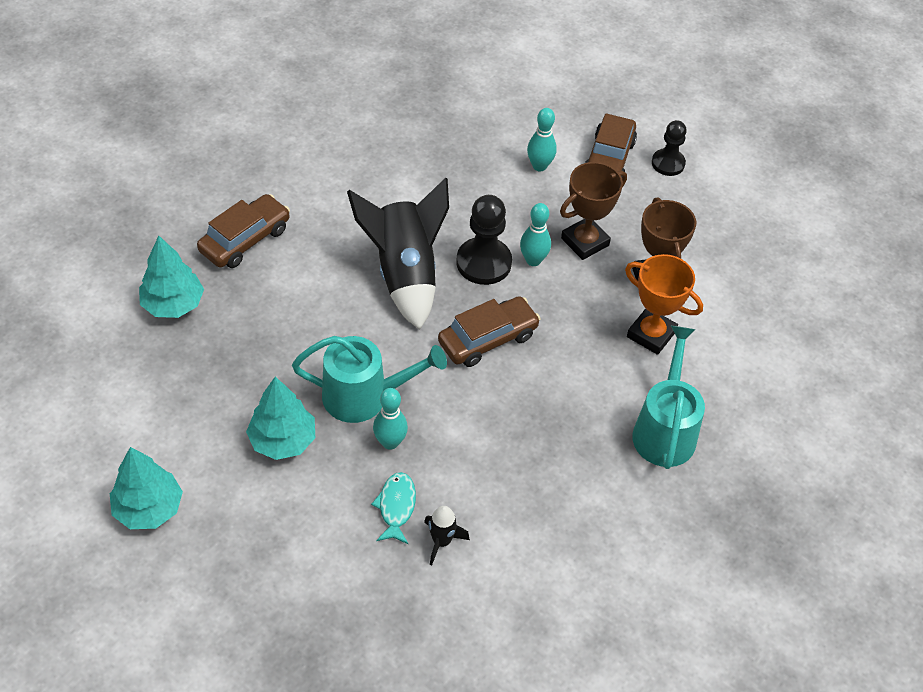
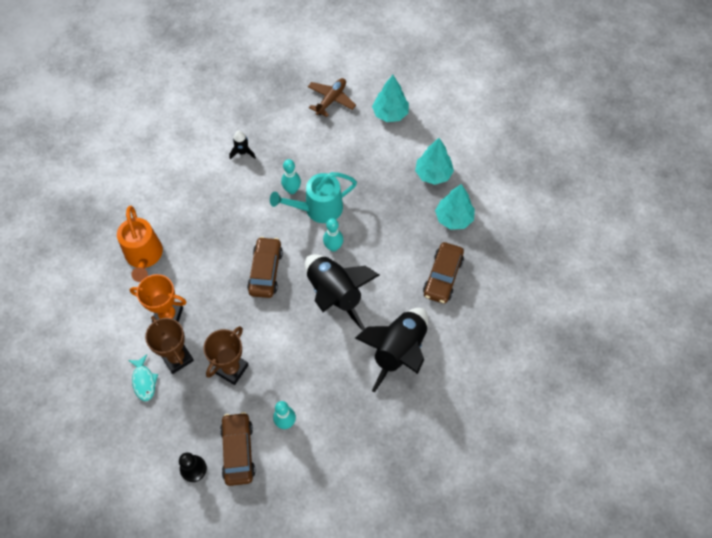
camera: 160 degrees right, 10 degrees up
turquoise tree [246,376,315,460] -> turquoise tree moved to [415,138,454,185]
turquoise fish [371,472,416,544] -> turquoise fish moved to [128,355,158,401]
brown car [438,296,541,367] -> brown car turned 150 degrees clockwise [247,237,283,298]
black pawn [456,195,512,285] -> none
turquoise bowling pin [520,203,551,266] -> turquoise bowling pin moved to [323,218,343,252]
turquoise watering can [632,326,705,469] -> orange watering can [117,206,163,282]
none -> brown plane [308,78,356,117]
none -> black rocket [355,308,428,393]

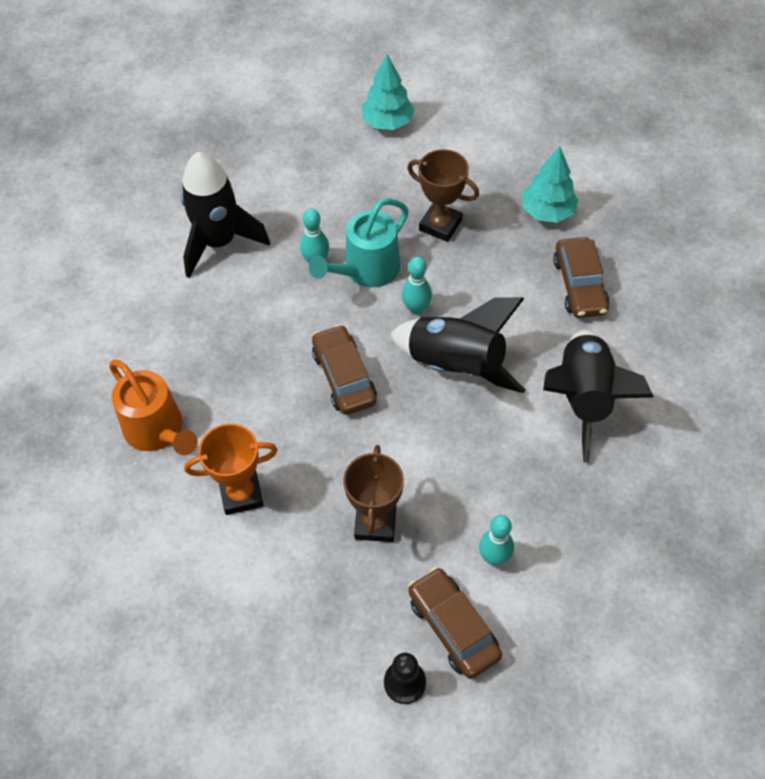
camera: 25 degrees left, 5 degrees down
turquoise fish [128,355,158,401] -> none
brown trophy [145,316,194,374] -> brown trophy moved to [407,149,479,242]
black rocket [230,131,256,159] -> black rocket [181,152,270,278], size x2.30
brown plane [308,78,356,117] -> none
turquoise tree [415,138,454,185] -> none

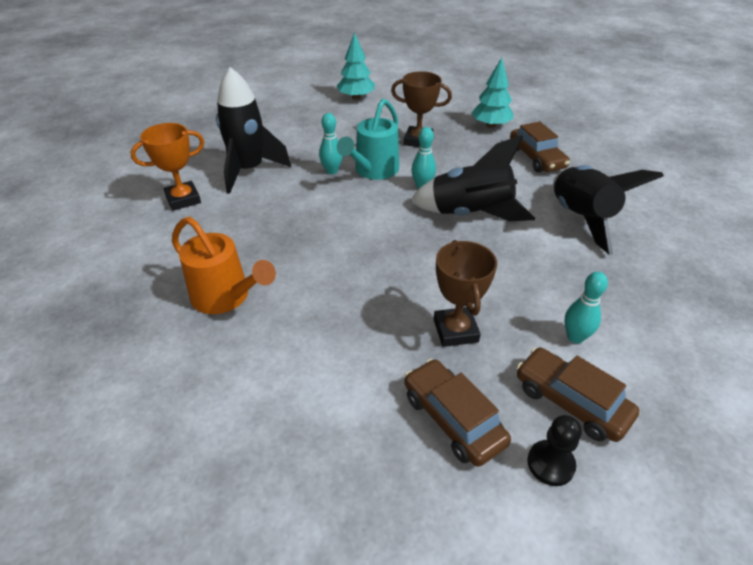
camera: 15 degrees left, 15 degrees down
orange trophy [184,423,278,515] -> orange trophy moved to [130,123,204,211]
brown car [312,324,377,415] -> brown car moved to [404,359,511,467]

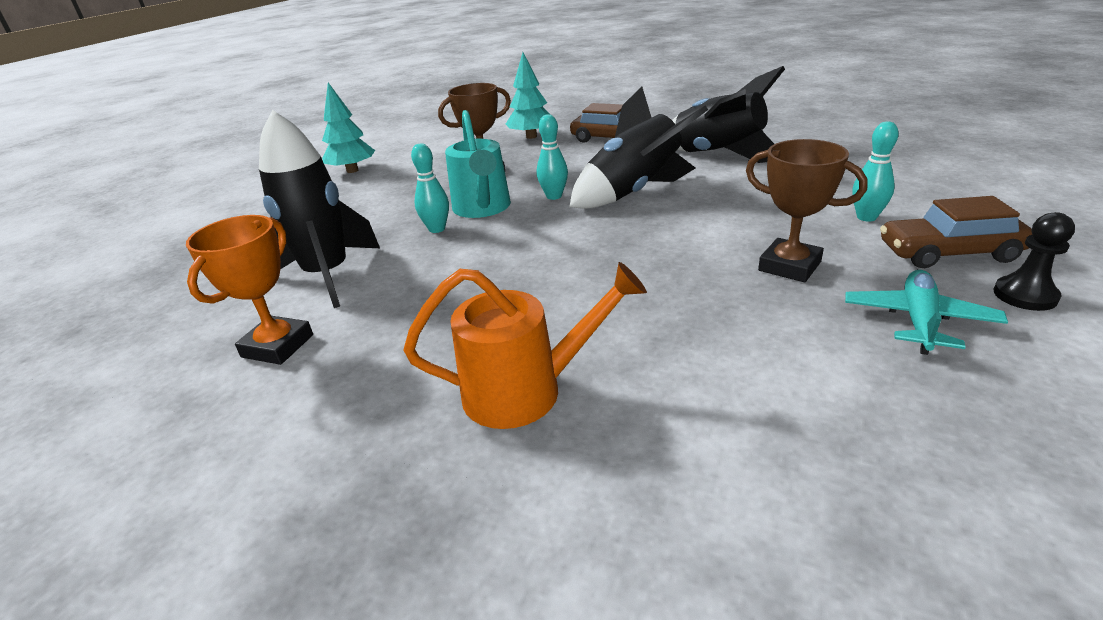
camera: 40 degrees left, 10 degrees down
brown car [404,359,511,467] -> turquoise plane [845,270,1008,355]

